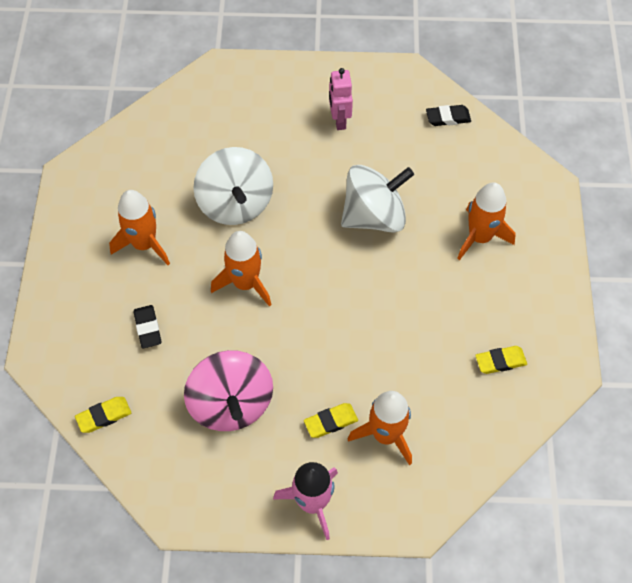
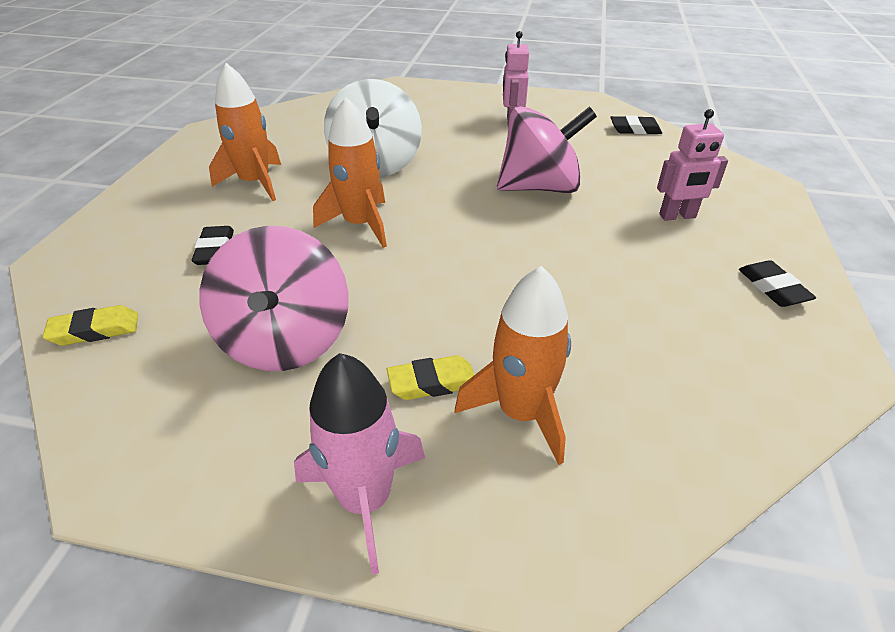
camera: 10 degrees right, 20 degrees down
white spinning top [341,165,414,233] -> pink spinning top [497,106,597,193]
orange rocket [457,182,516,260] -> pink robot [657,109,728,221]
yellow eraser [475,346,527,374] -> none
none -> black eraser [739,260,816,307]

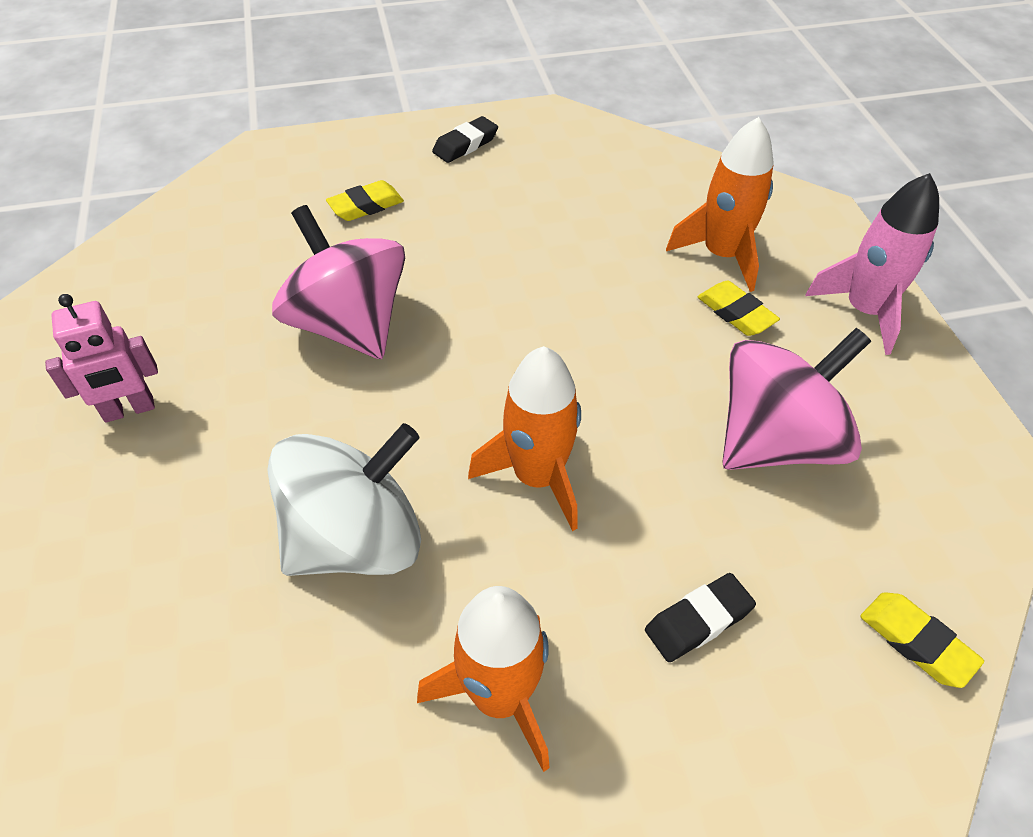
camera: 115 degrees left, 10 degrees up
black eraser [610,115,662,134] -> none
pink robot [657,109,728,221] -> yellow eraser [326,180,404,221]

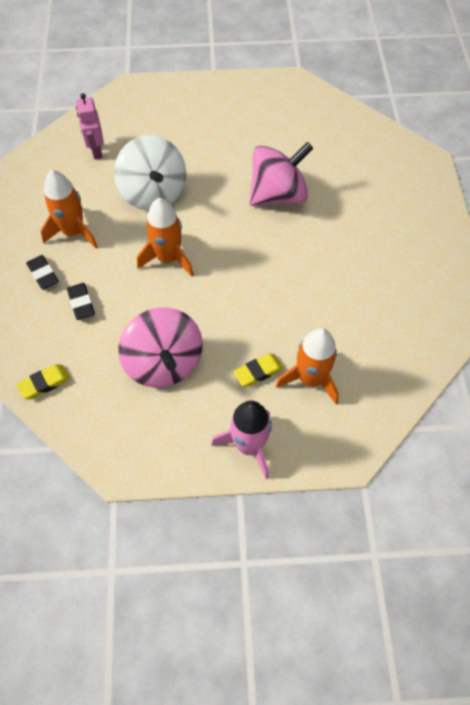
camera: 100 degrees right, 10 degrees up
pink robot [45,294,158,423] -> pink robot moved to [76,93,104,159]
yellow eraser [326,180,404,221] -> none
black eraser [432,116,498,163] -> black eraser moved to [26,255,59,289]

